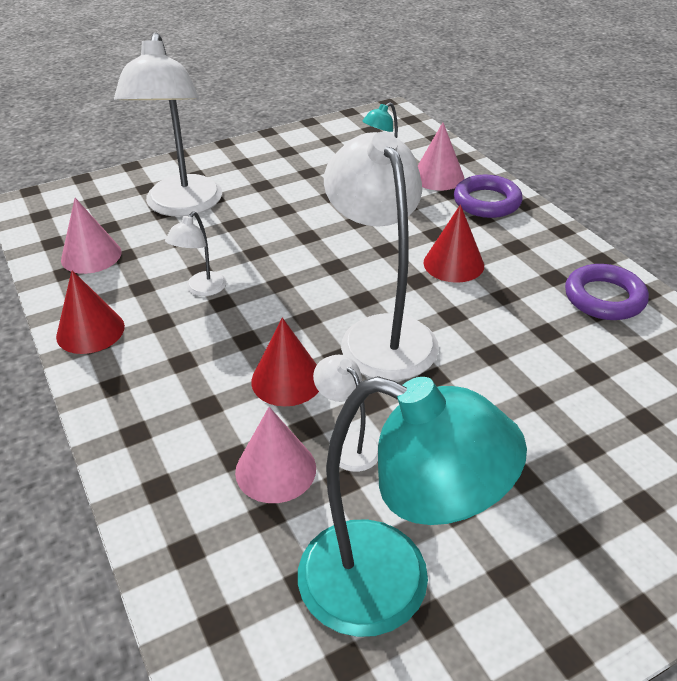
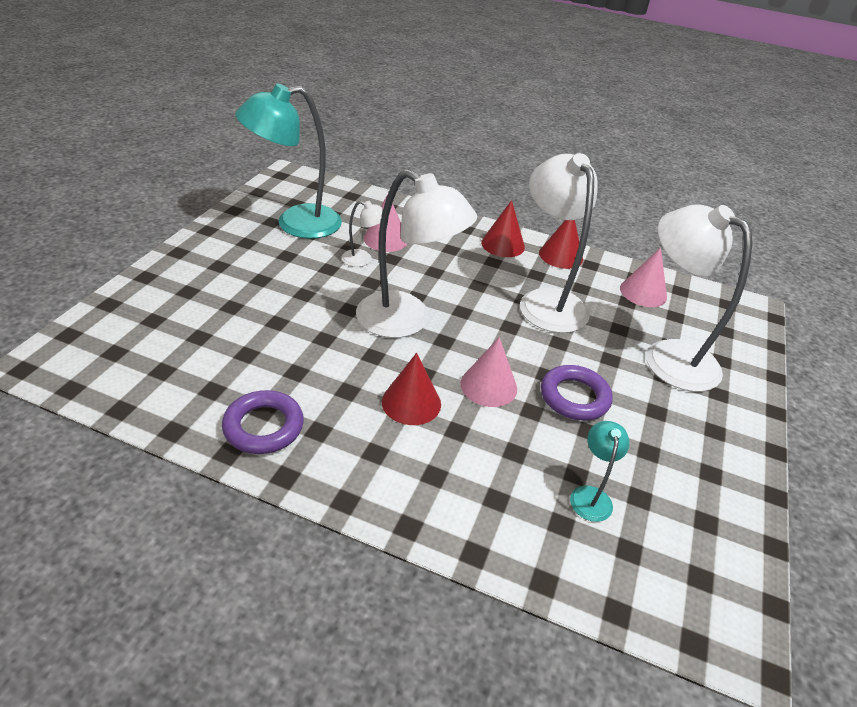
camera: 135 degrees right, 0 degrees up
white lamp [165,212,227,296] -> white lamp [520,153,598,333], size x2.21
red cone [251,318,319,406] -> red cone moved to [481,200,525,257]
pink cone [418,122,464,191] -> pink cone moved to [461,337,517,407]
purple ring [454,175,523,218] -> purple ring moved to [541,365,613,421]

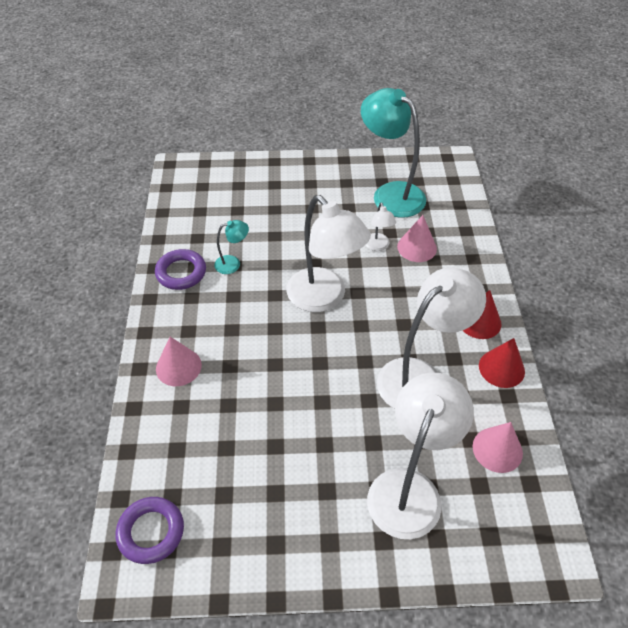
camera: 70 degrees right, 10 degrees up
white lamp [356,169,477,338] -> white lamp turned 45 degrees counterclockwise [286,195,371,312]
red cone [382,353,441,425] -> none
pink cone [461,337,517,407] -> pink cone moved to [156,337,202,386]
purple ring [541,365,613,421] -> purple ring moved to [116,497,184,564]
turquoise lamp [570,421,630,522] -> turquoise lamp moved to [214,220,249,274]

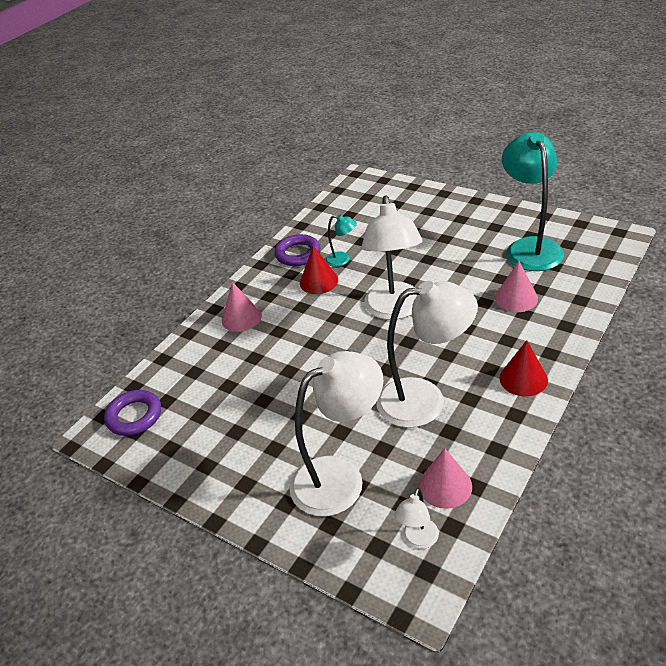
camera: 40 degrees right, 10 degrees down
white lamp [366,203,396,251] -> white lamp moved to [394,488,439,549]
red cone [479,338,525,388] -> red cone moved to [300,246,338,294]

